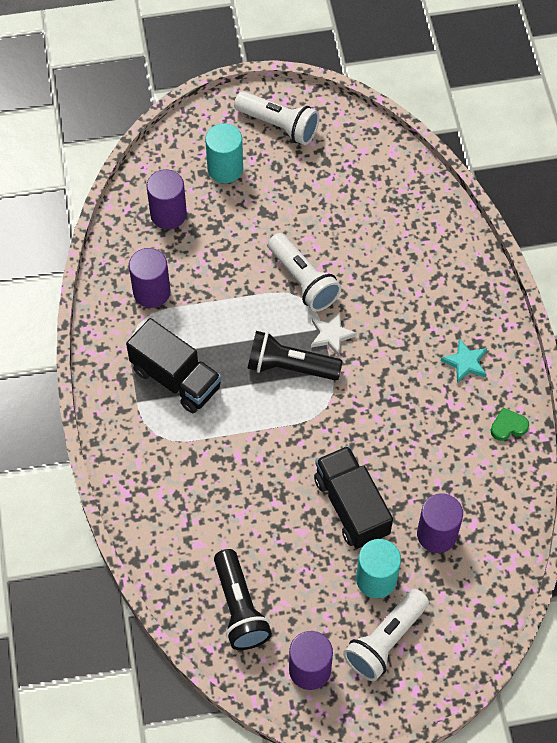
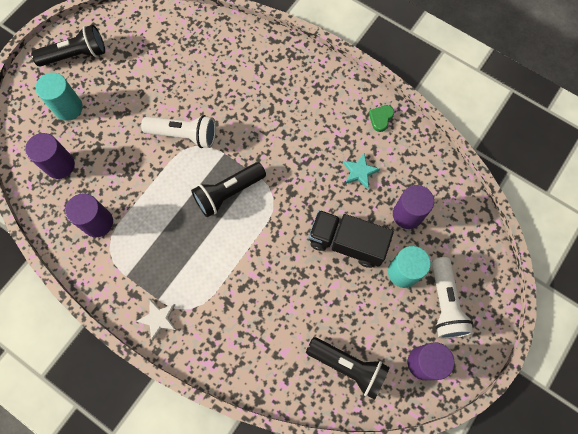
camera: 45 degrees left, 10 degrees up
black truck [126,318,221,413] -> none
white flashlight [234,91,320,145] -> black flashlight [31,25,105,66]
white star [311,312,357,356] -> white star moved to [136,299,176,341]
turquoise star [441,338,487,383] -> turquoise star moved to [343,153,380,189]

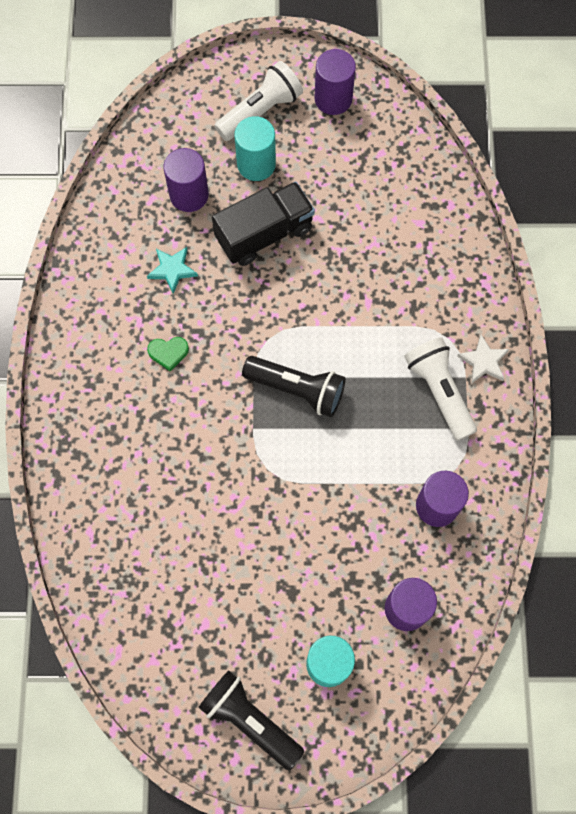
camera: 125 degrees left, 0 degrees up
white flashlight [141,115,216,148] -> white flashlight moved to [404,337,477,441]
black flashlight [306,337,390,400] -> none
black truck [309,210,394,268] -> black truck turned 105 degrees counterclockwise [212,182,315,266]
green heart [369,105,394,132] -> green heart moved to [147,337,189,371]

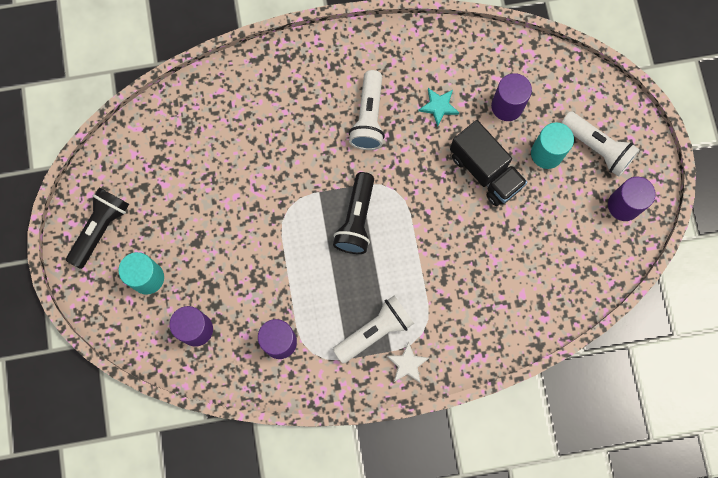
camera: 80 degrees right, 5 degrees up
green heart [147,337,189,371] -> white flashlight [349,70,385,150]

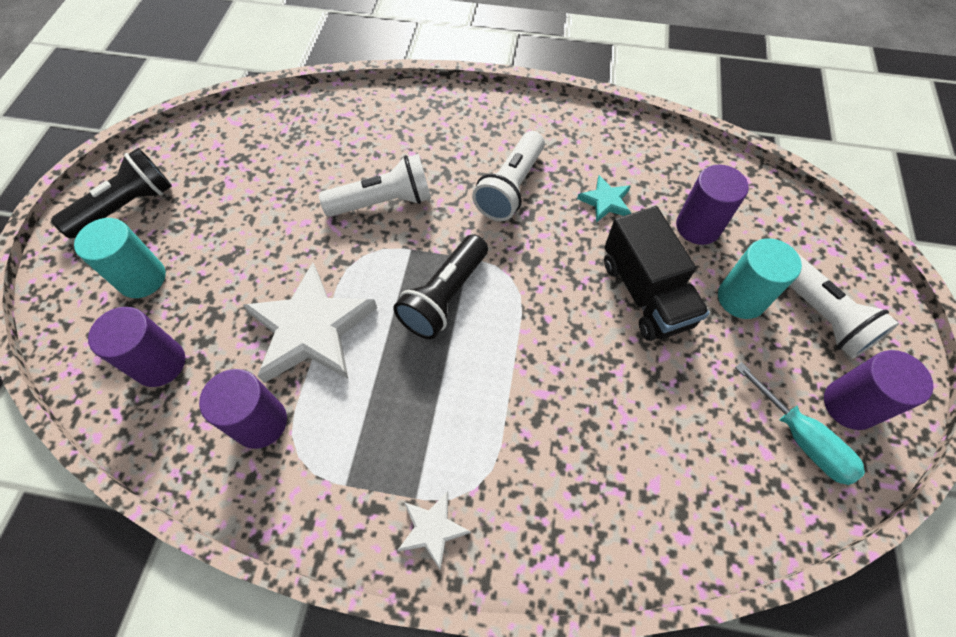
camera: 20 degrees right, 15 degrees down
white flashlight [333,296,414,363] -> white flashlight moved to [319,154,431,217]
none -> white star [243,263,377,383]
none -> turquoise screwdriver [735,362,865,485]

